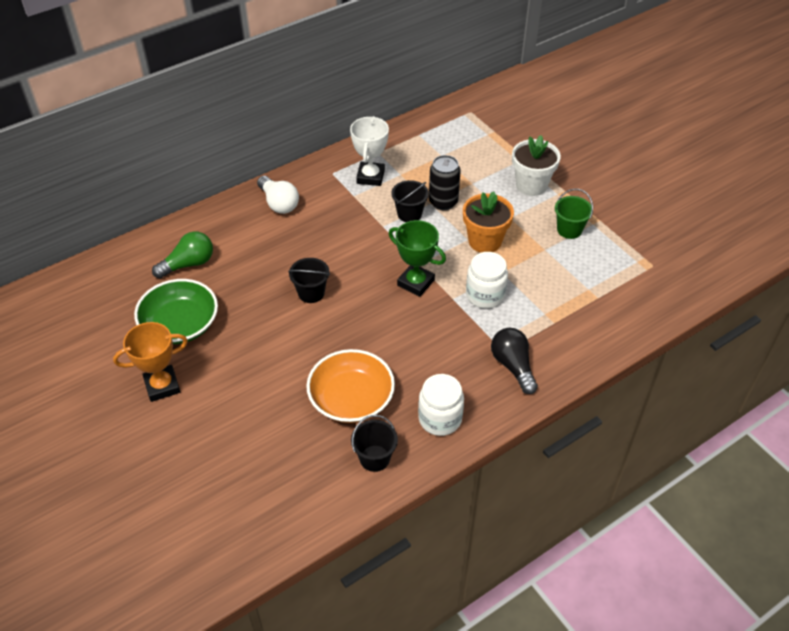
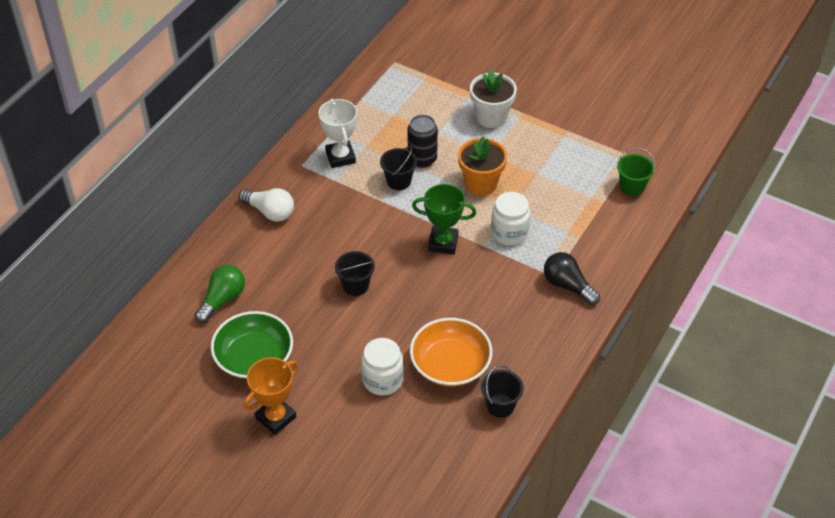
camera: 25 degrees left, 0 degrees up
white jar [418,374,464,436] -> white jar moved to [361,338,404,396]
green bucket [555,189,593,239] -> green bucket moved to [617,147,655,196]

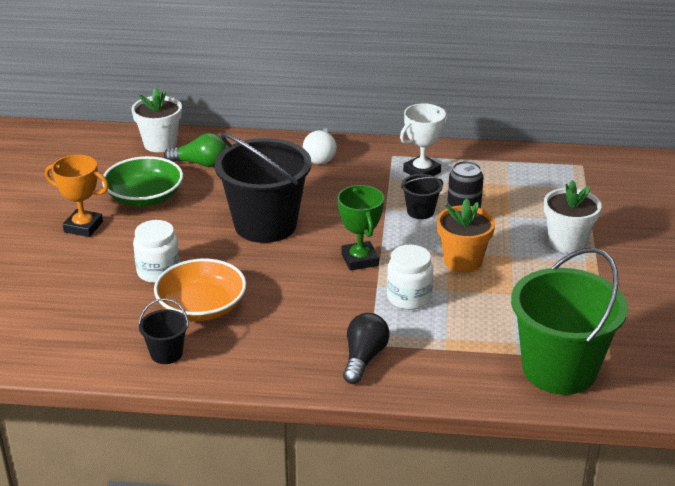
camera: 65 degrees right, 15 degrees down
black bucket [335,251,375,296] -> black bucket [215,133,312,243], size x2.26
green bucket [617,147,655,196] -> green bucket [511,248,628,395], size x2.26
none -> white flower pot [131,87,182,152]

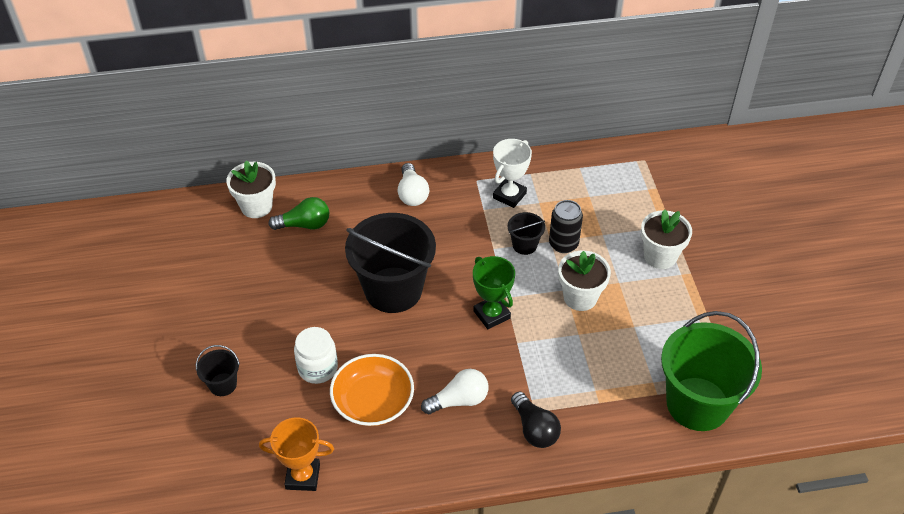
camera: 15 degrees left, 15 degrees up
orange trophy [45,155,109,237] -> orange trophy moved to [259,417,334,491]
green bowl [102,156,183,207] -> none
black bucket [139,298,189,364] -> black bucket moved to [196,345,240,396]
black light bulb [343,313,390,384] -> black light bulb turned 150 degrees clockwise [511,392,561,448]
white jar [387,245,433,310] -> none
orange flower pot [437,198,495,273] -> white flower pot [558,251,611,311]
none -> white light bulb [421,369,488,414]

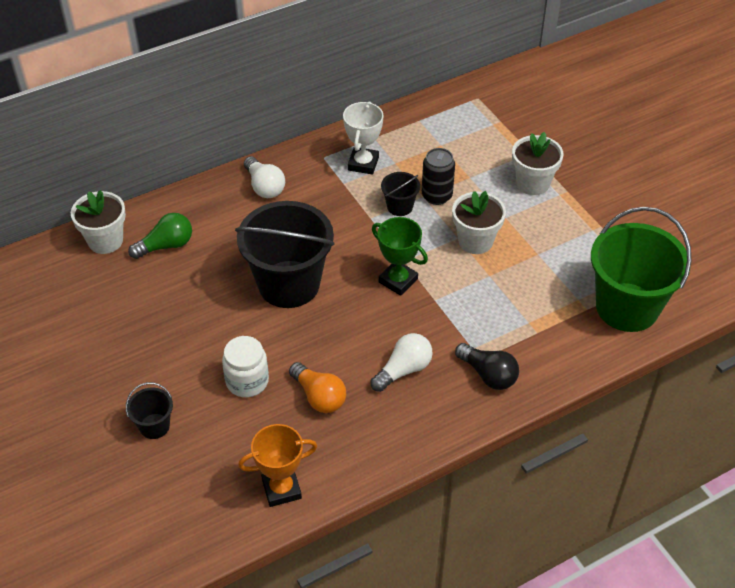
camera: 20 degrees left, 0 degrees up
orange bowl [330,354,414,426] -> orange light bulb [289,362,346,413]

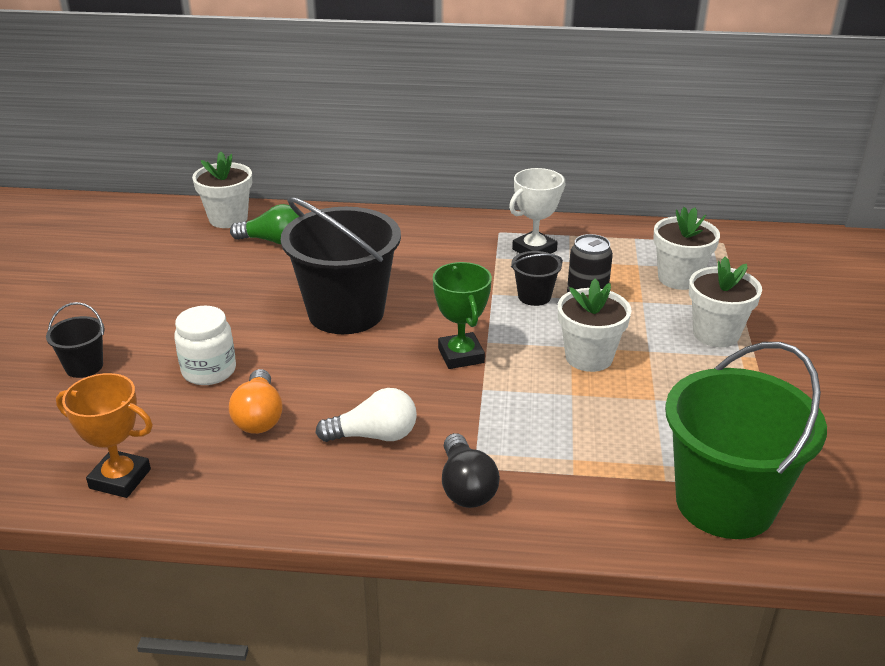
camera: 35 degrees right, 15 degrees down
white light bulb [244,156,285,198] -> none
none -> white flower pot [653,207,720,290]

